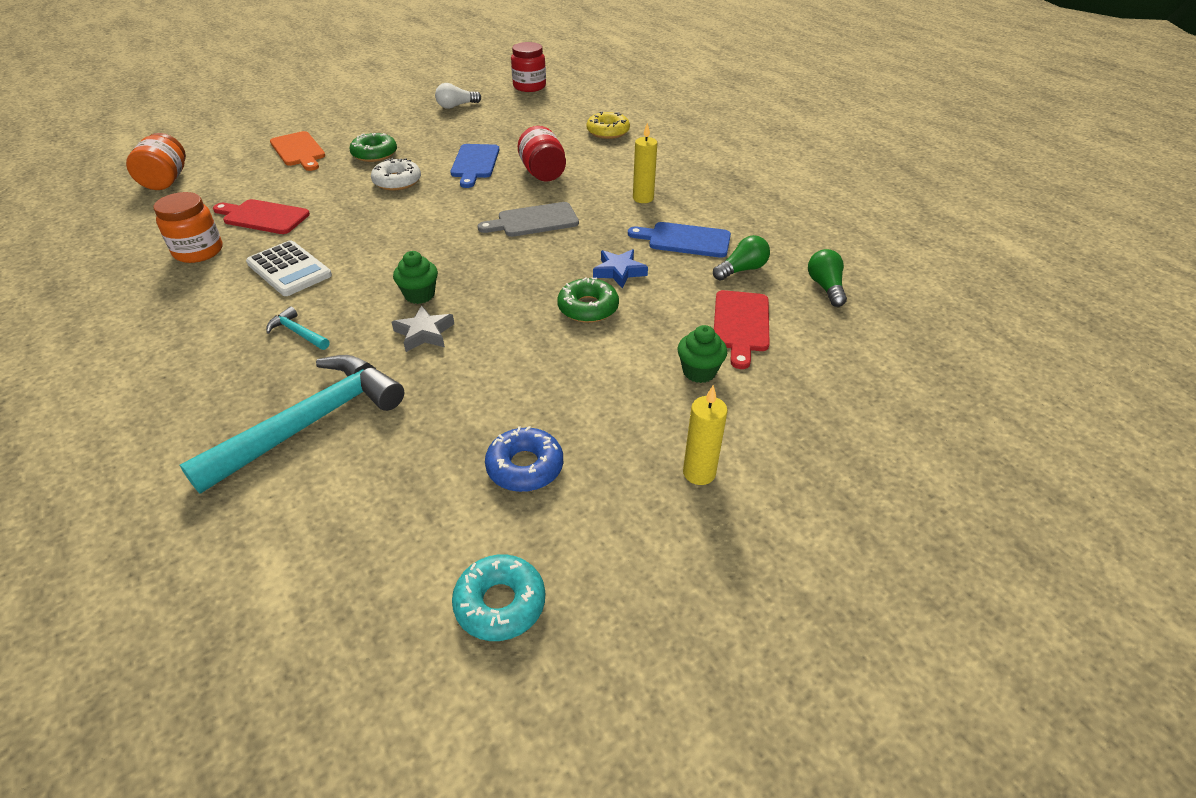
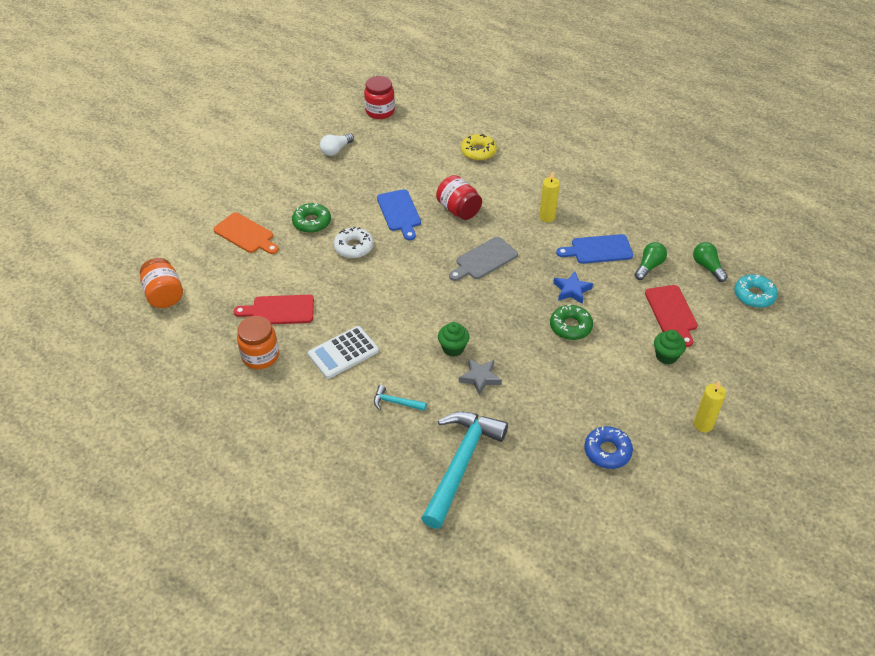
camera: 20 degrees left, 5 degrees up
white calculator [246,240,332,296] -> white calculator turned 120 degrees clockwise [308,326,379,379]
turquoise donut [452,555,545,641] -> turquoise donut moved to [734,274,778,308]

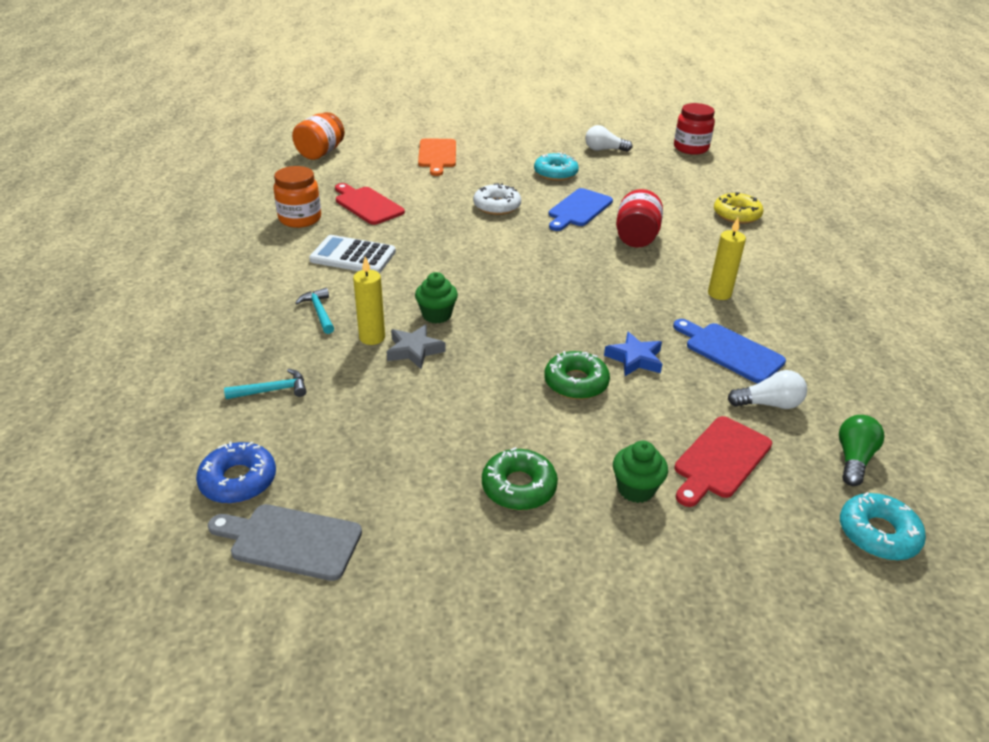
camera: 50 degrees right, 10 degrees down
green donut [292,203,331,233] -> green donut moved to [482,447,558,510]
turquoise hammer [421,412,508,529] -> turquoise hammer [224,369,306,399], size x0.42
grey cutting board [449,237,518,281] -> grey cutting board moved to [208,504,362,581]
blue donut [584,426,633,469] -> blue donut moved to [196,441,276,504]
green light bulb [635,242,667,280] -> white light bulb [728,370,807,409]
yellow candle [694,380,726,432] -> yellow candle moved to [353,256,385,345]
none -> turquoise donut [534,152,579,181]

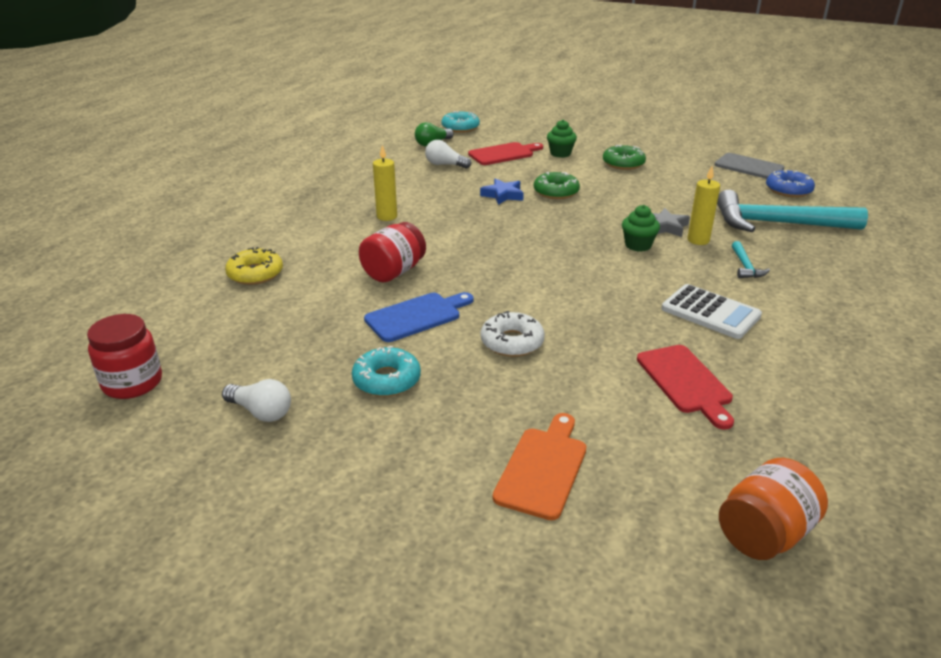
camera: 155 degrees left, 5 degrees down
turquoise hammer [224,369,306,399] -> turquoise hammer [717,190,868,232], size x2.40
orange jar [274,166,321,228] -> none
blue cutting board [673,319,786,383] -> none

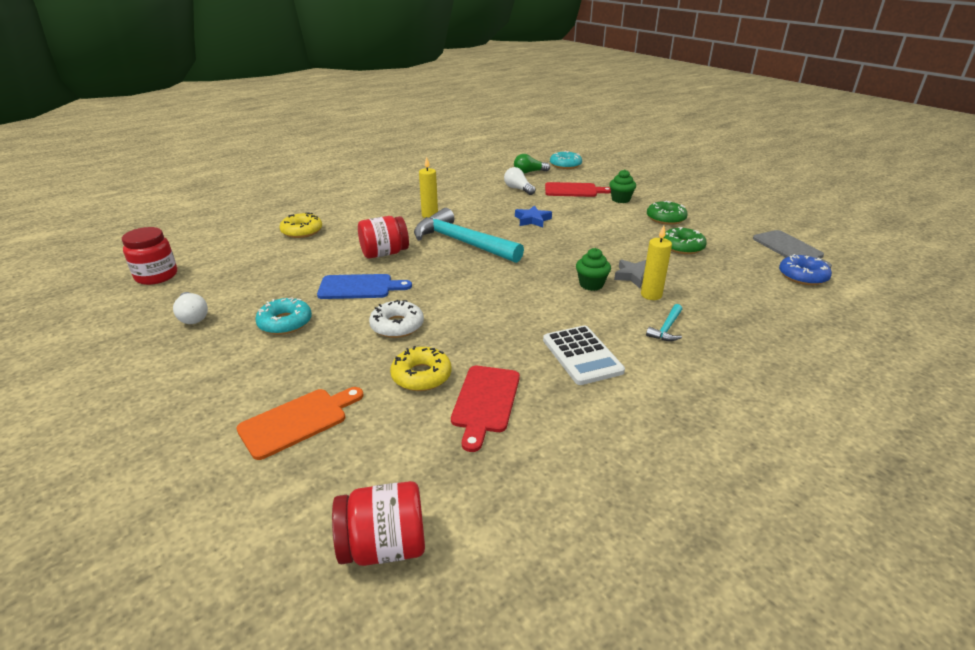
camera: 30 degrees right, 0 degrees up
green donut [534,172,580,199] -> green donut moved to [664,227,707,254]
turquoise hammer [717,190,868,232] -> turquoise hammer moved to [414,208,524,263]
orange jar [719,458,828,560] -> red jar [332,481,425,566]
none -> yellow donut [390,346,451,391]

